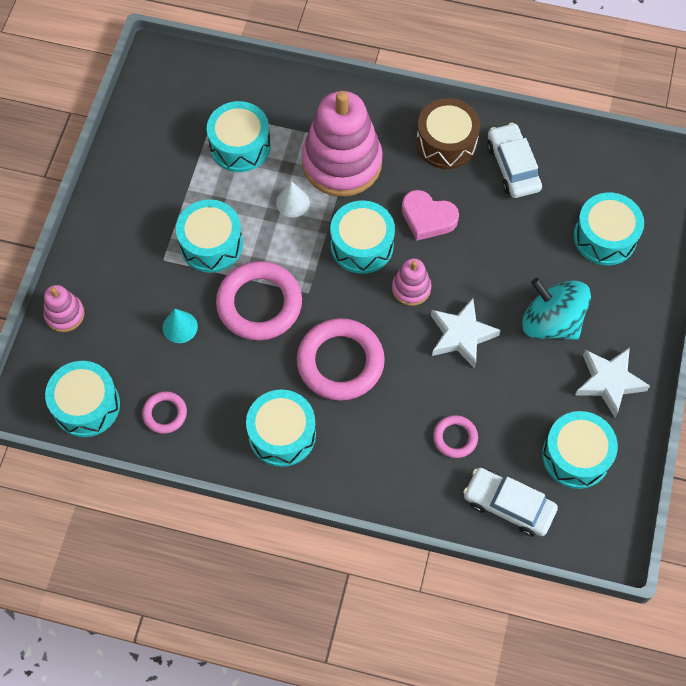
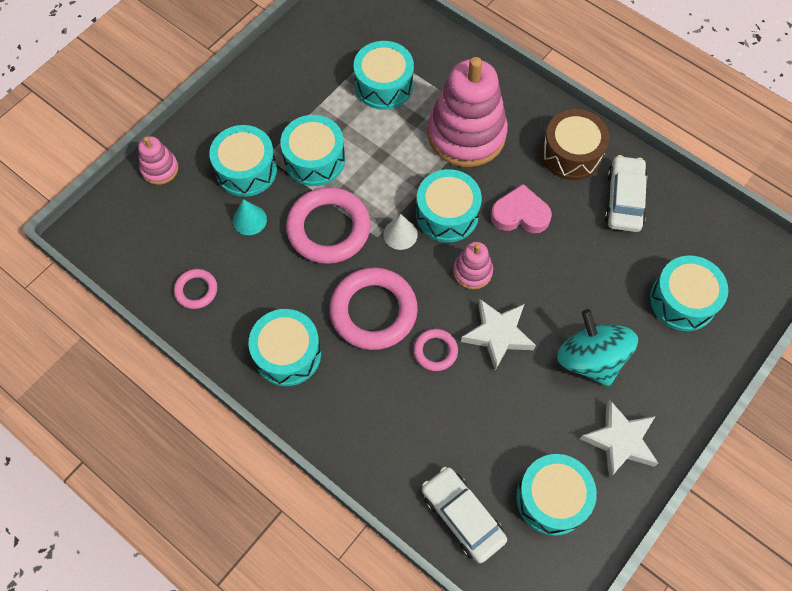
camera: 25 degrees right, 0 degrees up
turquoise drum [45,361,120,437] -> turquoise drum moved to [209,125,277,197]
white cone [276,181,310,217] -> white cone moved to [383,214,418,250]
pink heart [402,190,459,241] -> pink heart turned 135 degrees clockwise [491,184,552,233]
pink ring [433,415,478,458] -> pink ring moved to [413,329,458,371]

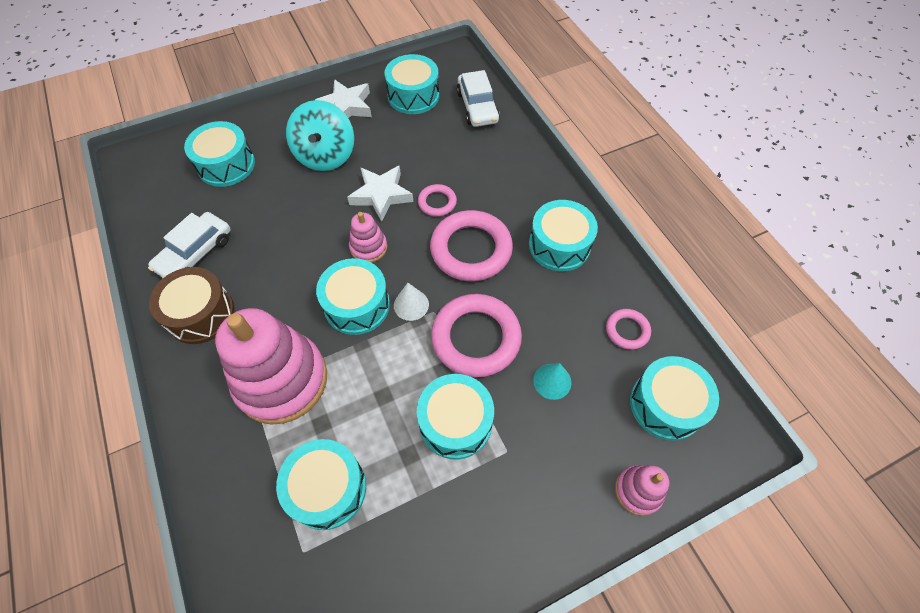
camera: 155 degrees left, 5 degrees down
turquoise drum [209,125,277,197] -> turquoise drum moved to [630,356,719,441]
pink heart [491,184,552,233] -> none

